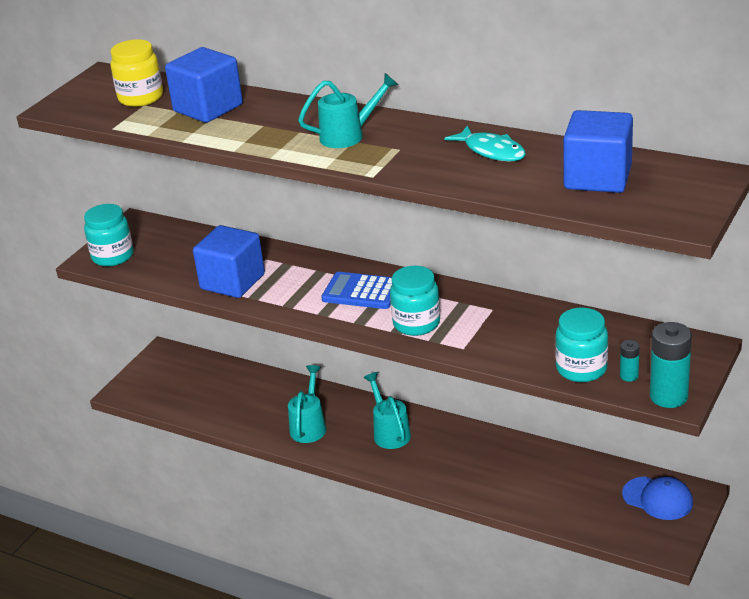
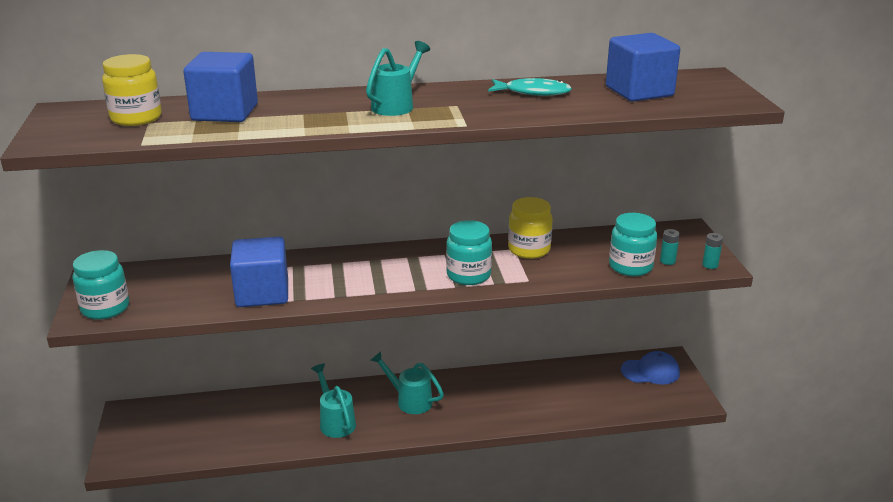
camera: 40 degrees left, 5 degrees down
blue calculator [321,272,392,309] -> none
turquoise battery [650,322,692,408] -> turquoise battery [702,233,723,269], size x0.50
none -> yellow jar [508,197,553,259]

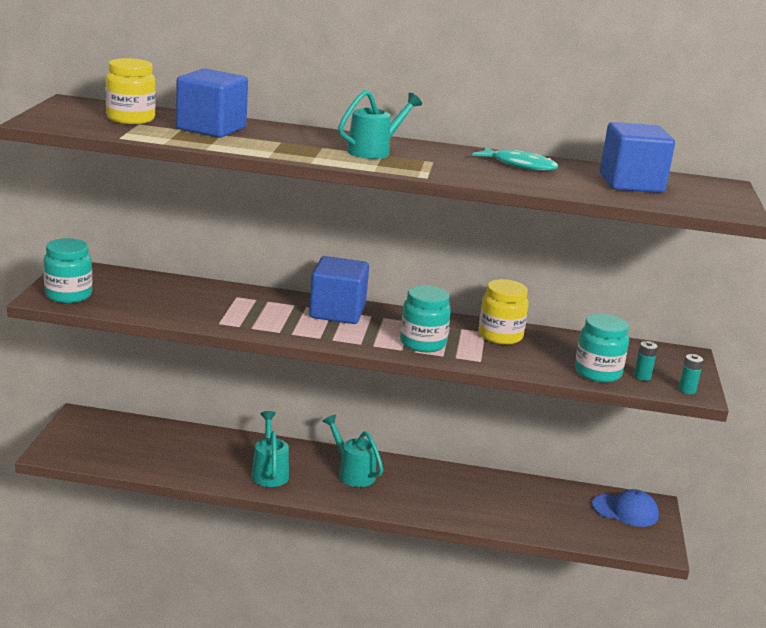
camera: 15 degrees right, 5 degrees down
blue cube [230,237,288,307] -> blue cube moved to [309,256,369,324]

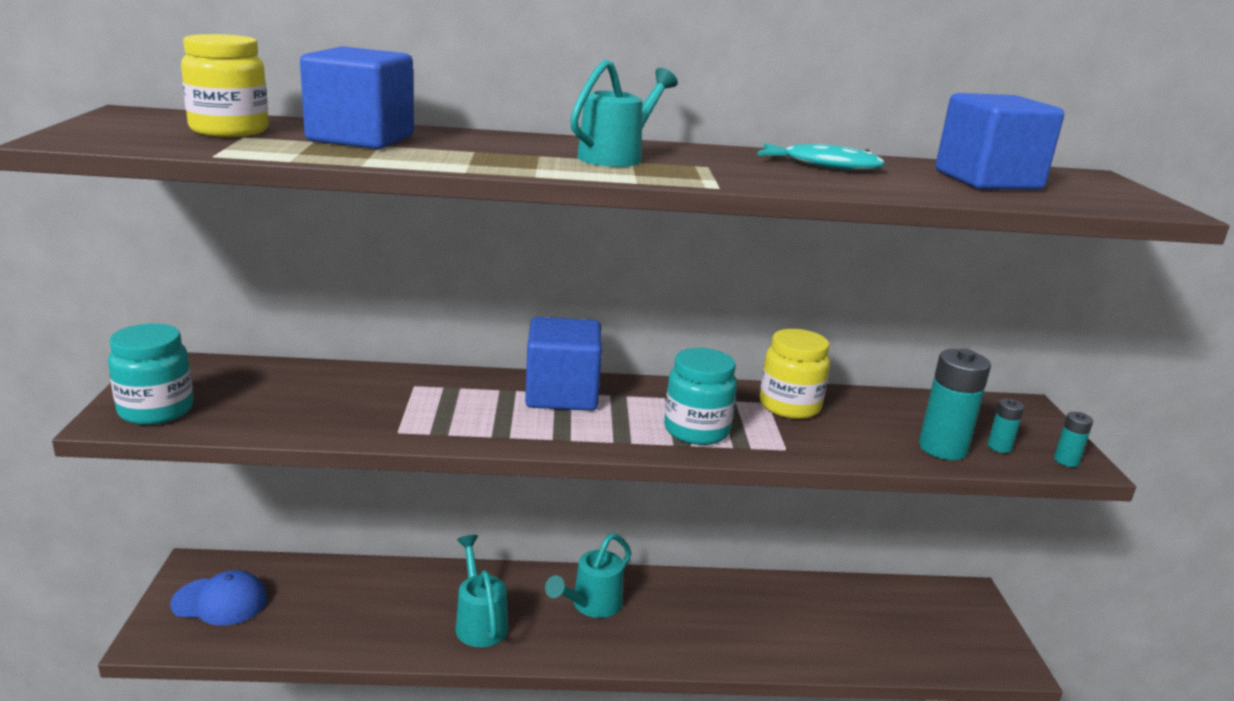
camera: 10 degrees left, 0 degrees up
turquoise watering can [322,414,383,487] -> turquoise watering can turned 90 degrees counterclockwise [545,533,631,618]
turquoise jar [575,313,629,382] -> turquoise battery [919,349,991,460]
blue cap [592,489,659,527] -> blue cap moved to [170,570,267,625]

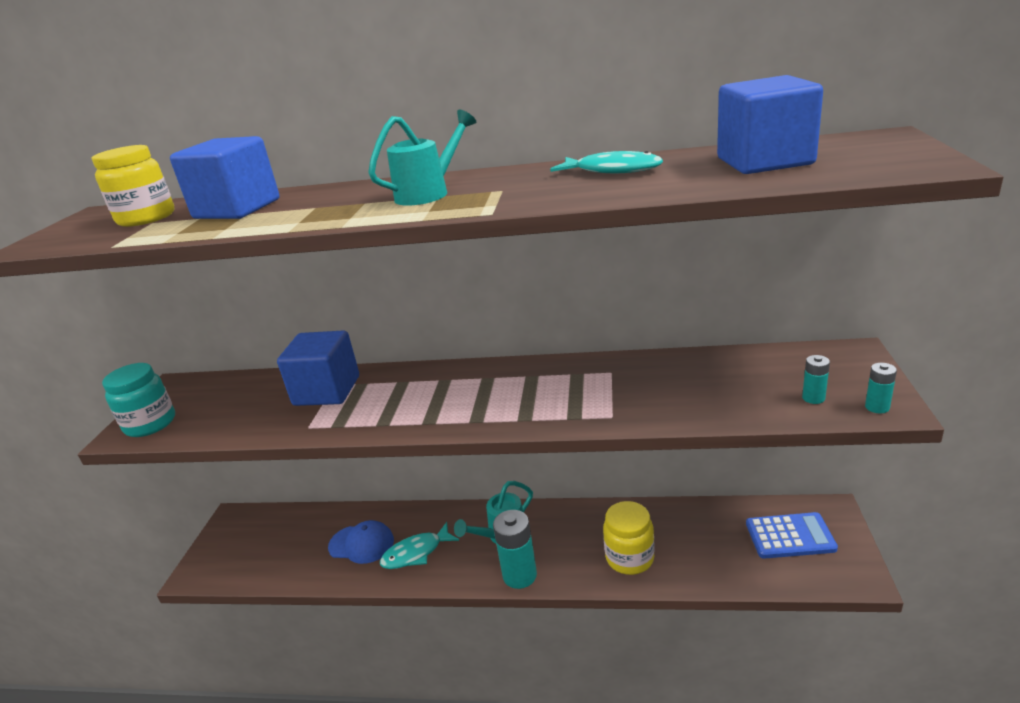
camera: 15 degrees right, 5 degrees up
blue cap [170,570,267,625] -> blue cap moved to [328,520,394,564]
turquoise watering can [456,535,508,647] -> turquoise fish [380,522,459,569]
blue cube [525,317,602,411] -> blue cube moved to [277,330,359,406]
turquoise jar [664,348,737,445] -> none
yellow jar [760,329,830,419] -> yellow jar moved to [603,501,655,575]
turquoise battery [919,349,991,460] -> turquoise battery moved to [493,510,537,589]
none -> blue calculator [746,512,838,559]

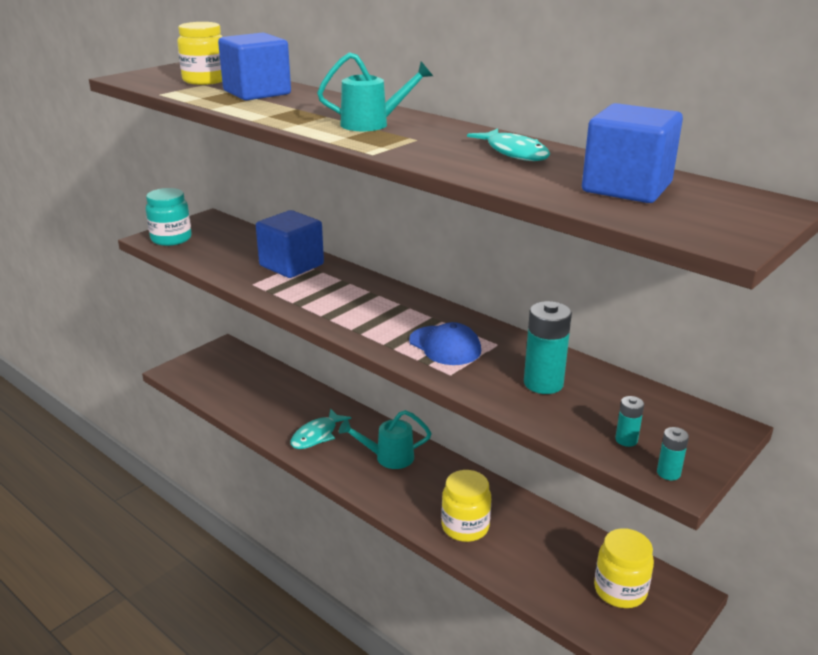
camera: 30 degrees right, 0 degrees up
blue cap [328,520,394,564] -> blue cap moved to [409,322,481,365]
turquoise fish [380,522,459,569] -> turquoise fish turned 60 degrees counterclockwise [290,409,351,449]
turquoise battery [493,510,537,589] -> turquoise battery moved to [524,301,572,394]
blue calculator [746,512,838,559] -> yellow jar [594,528,654,608]

